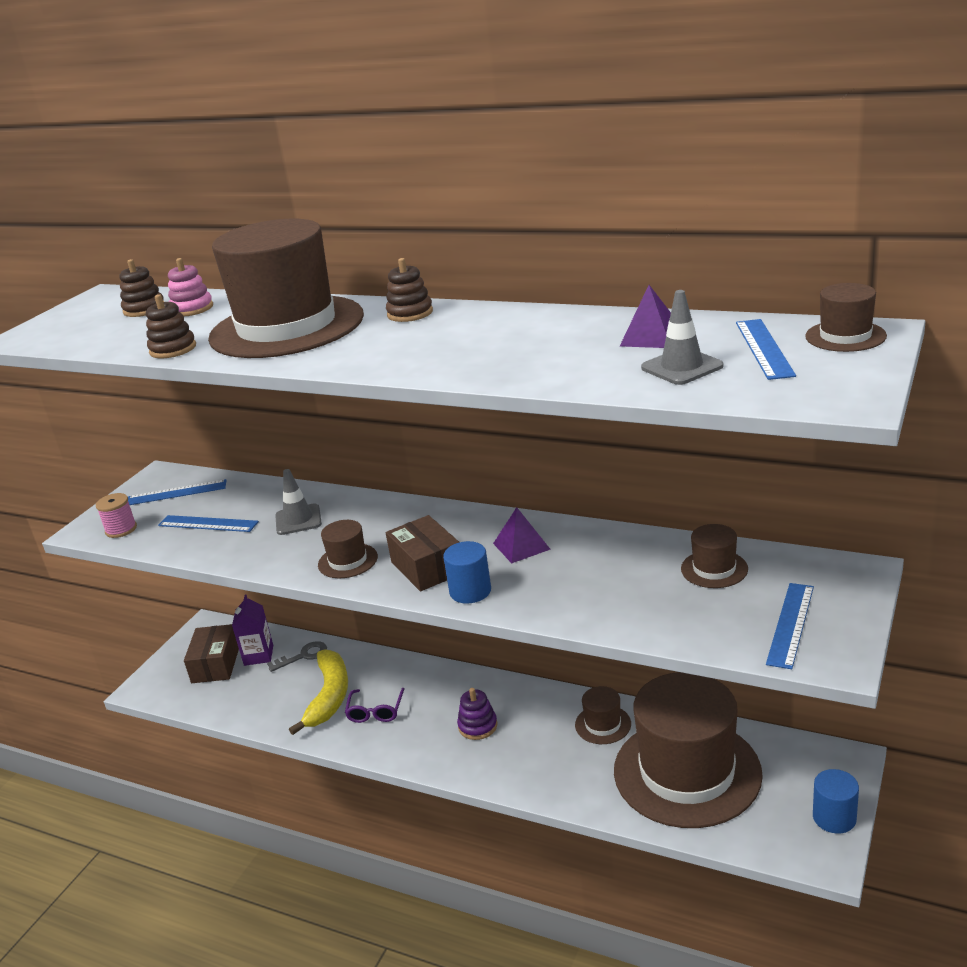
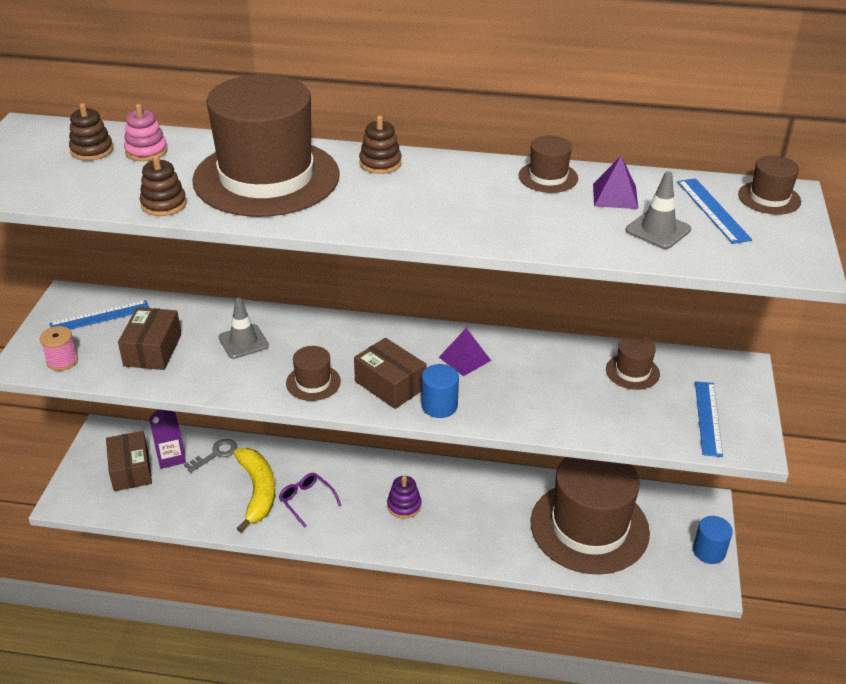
camera: 20 degrees left, 10 degrees up
blue ruler [158,515,259,532] -> brown box [118,307,182,370]
purple glasses [345,688,404,723] -> purple glasses turned 150 degrees clockwise [279,473,341,528]
brown hat [575,686,631,744] -> brown hat moved to [519,135,578,193]

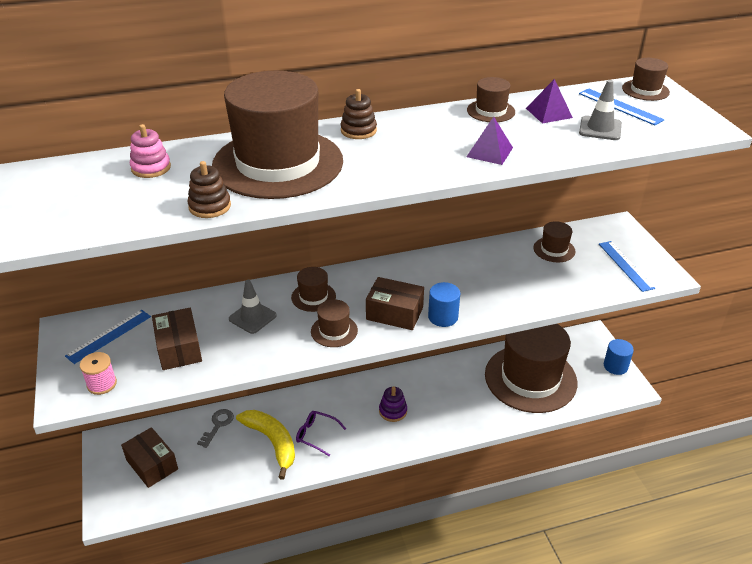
camera: 25 degrees left, 0 degrees up
brown stacking toy [69,103,113,161] -> none
purple carton [149,409,186,469] -> none
purple pyramid [439,328,491,376] -> purple pyramid moved to [466,117,513,165]
none -> brown hat [291,267,336,312]

